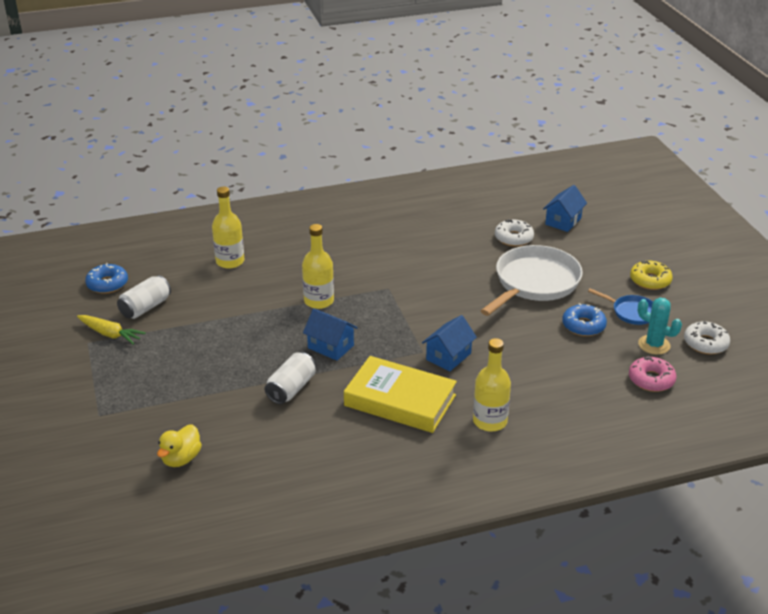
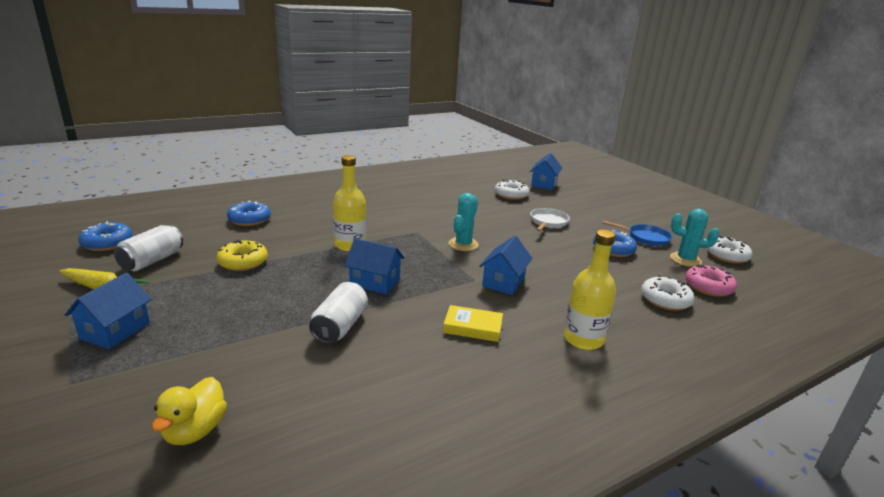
camera: 15 degrees left, 10 degrees down
yellow bottle [212,187,244,269] -> blue donut [227,201,271,226]
yellow book [344,356,457,433] -> yellow book [443,305,503,342], size x0.49
white pan [481,245,583,316] -> white pan [530,208,570,232], size x0.49
yellow donut [630,260,673,290] -> yellow donut moved to [216,240,268,271]
none -> blue house [65,273,152,349]
none -> turquoise cactus [448,193,479,251]
none -> white donut [641,275,694,311]

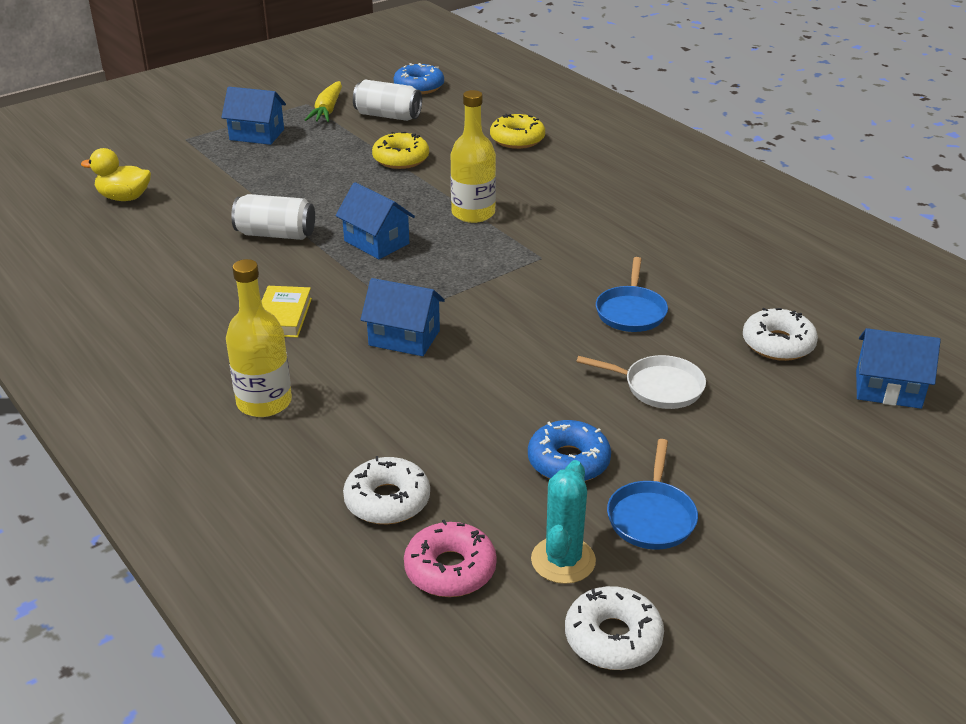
camera: 85 degrees right, 10 degrees up
blue donut [227,201,271,226] -> yellow donut [490,114,545,149]
blue house [344,238,405,294] -> blue house turned 60 degrees counterclockwise [336,182,415,259]
turquoise cactus [448,193,479,251] -> none
none -> blue pan [596,257,668,332]

